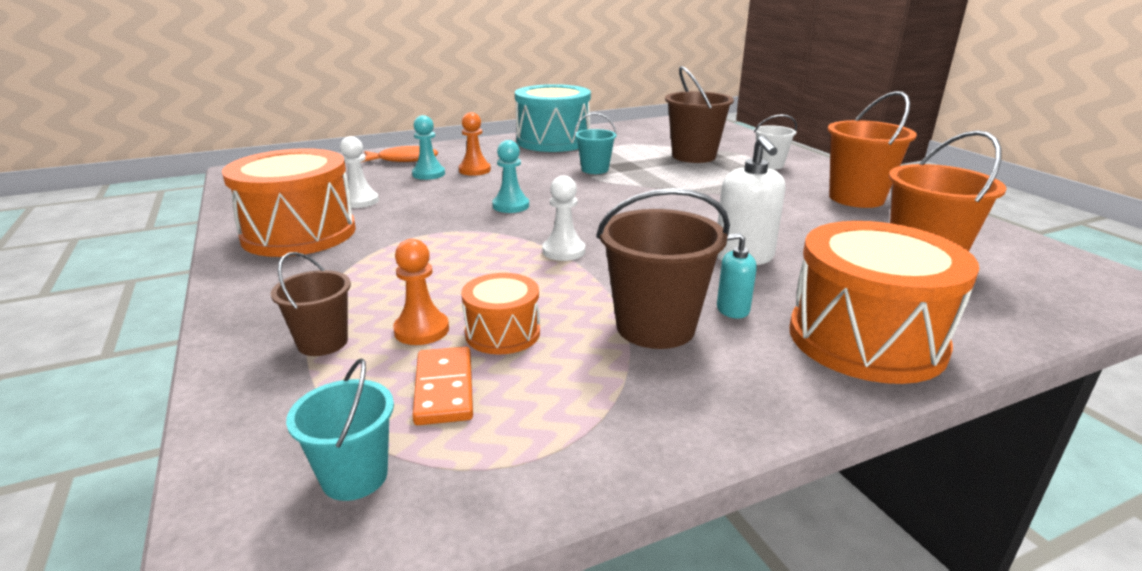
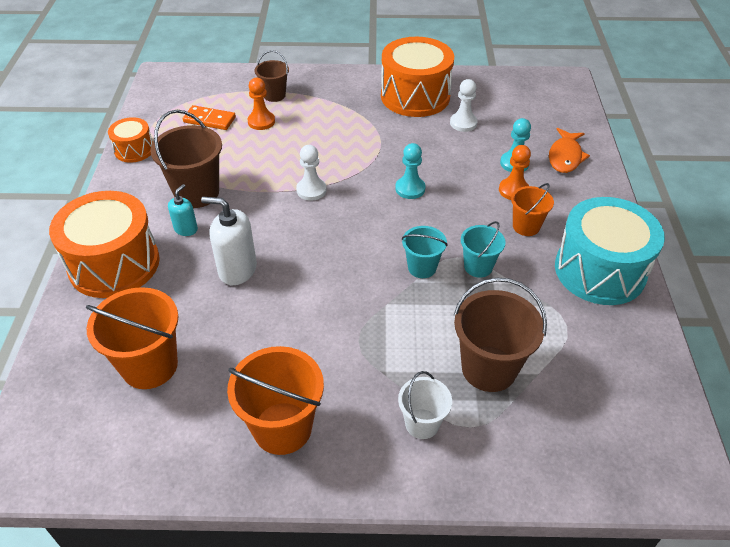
camera: 115 degrees right, 20 degrees up
turquoise bucket [286,358,394,501] -> turquoise bucket moved to [402,226,448,278]
orange drum [461,273,540,354] -> orange drum moved to [108,117,153,163]
none -> orange bucket [511,183,554,236]

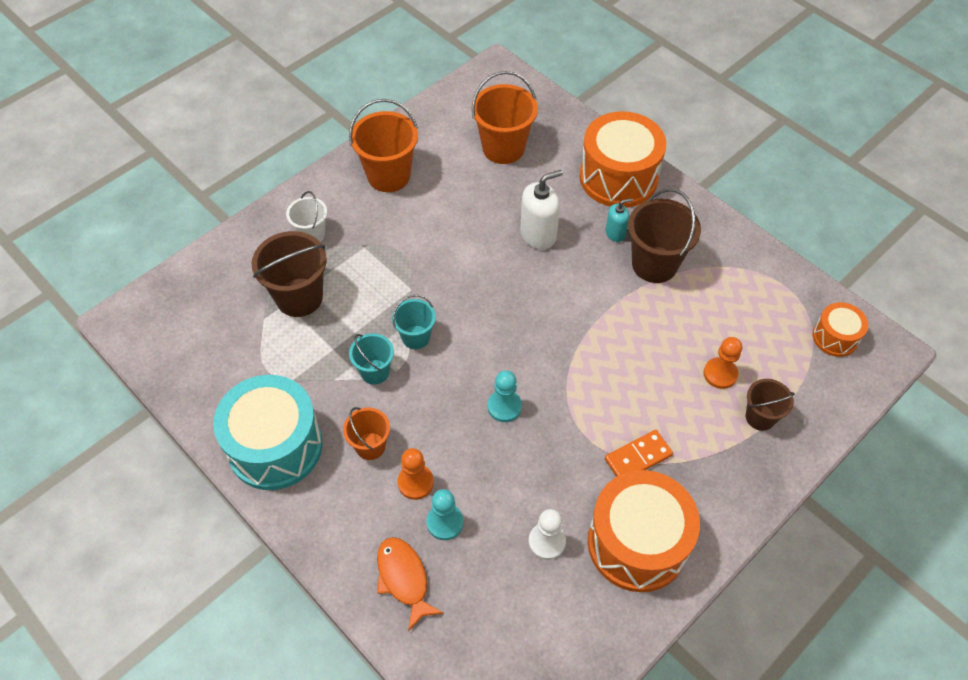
camera: 135 degrees right, 10 degrees up
orange drum [108,117,153,163] -> orange drum moved to [813,302,868,357]
turquoise soap dispenser [168,184,198,236] -> turquoise soap dispenser turned 90 degrees counterclockwise [605,198,633,242]
orange domino [183,105,236,130] -> orange domino moved to [605,430,673,477]
white pawn [296,145,327,201] -> none

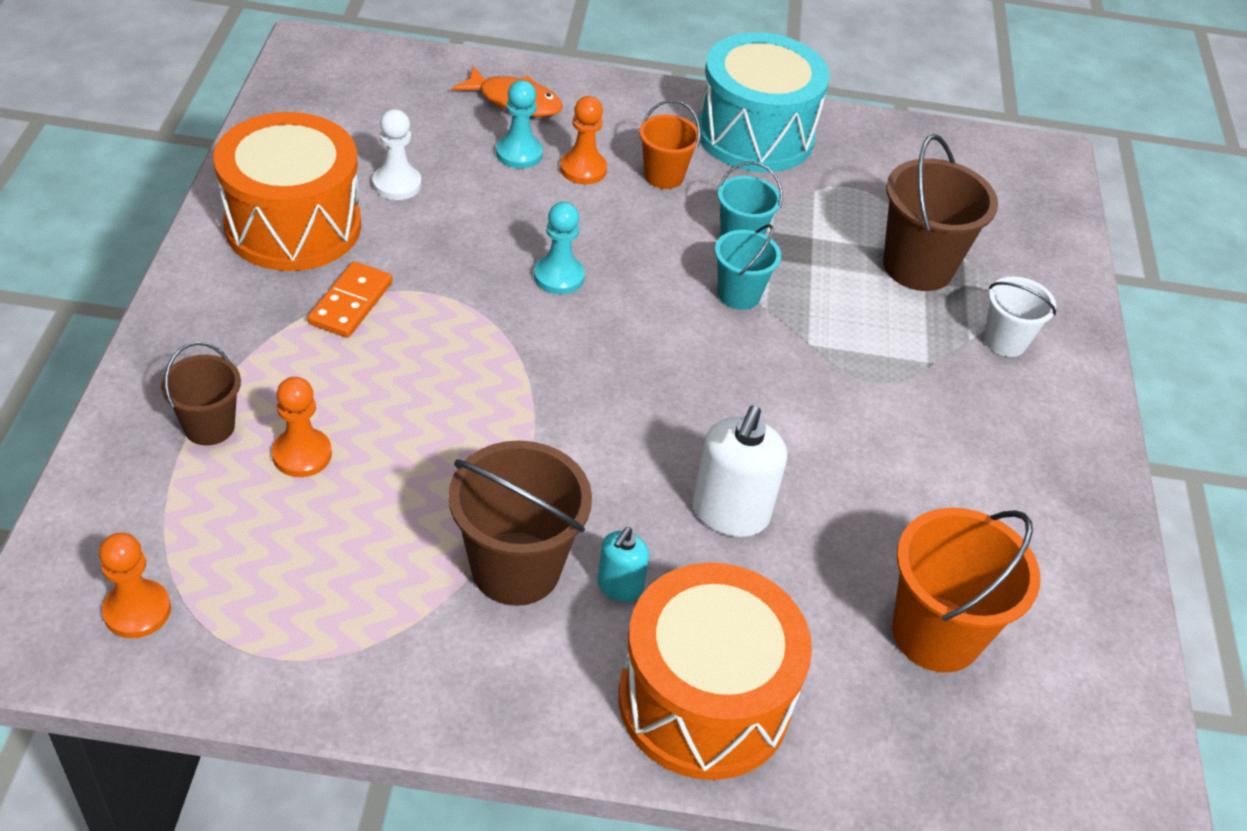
camera: 135 degrees right, 10 degrees down
orange bucket [349,99,418,192] -> none
orange drum [813,302,868,357] -> orange pawn [99,533,171,638]

